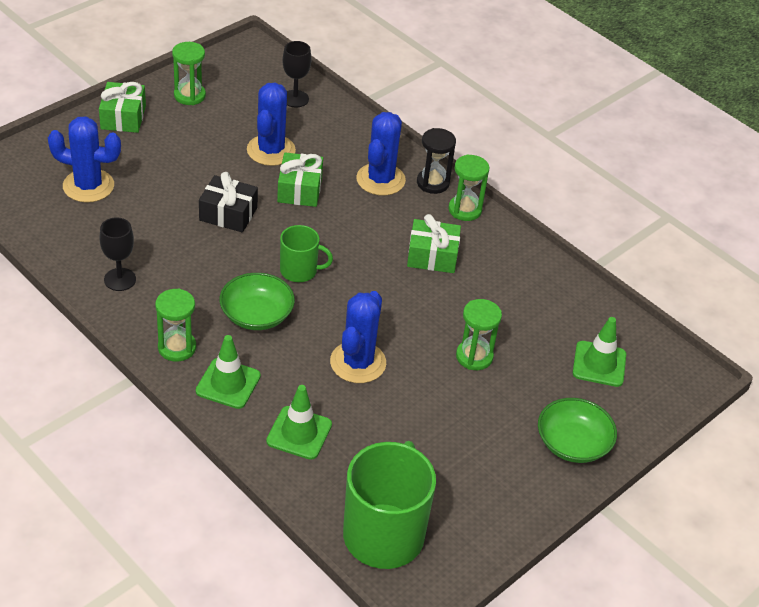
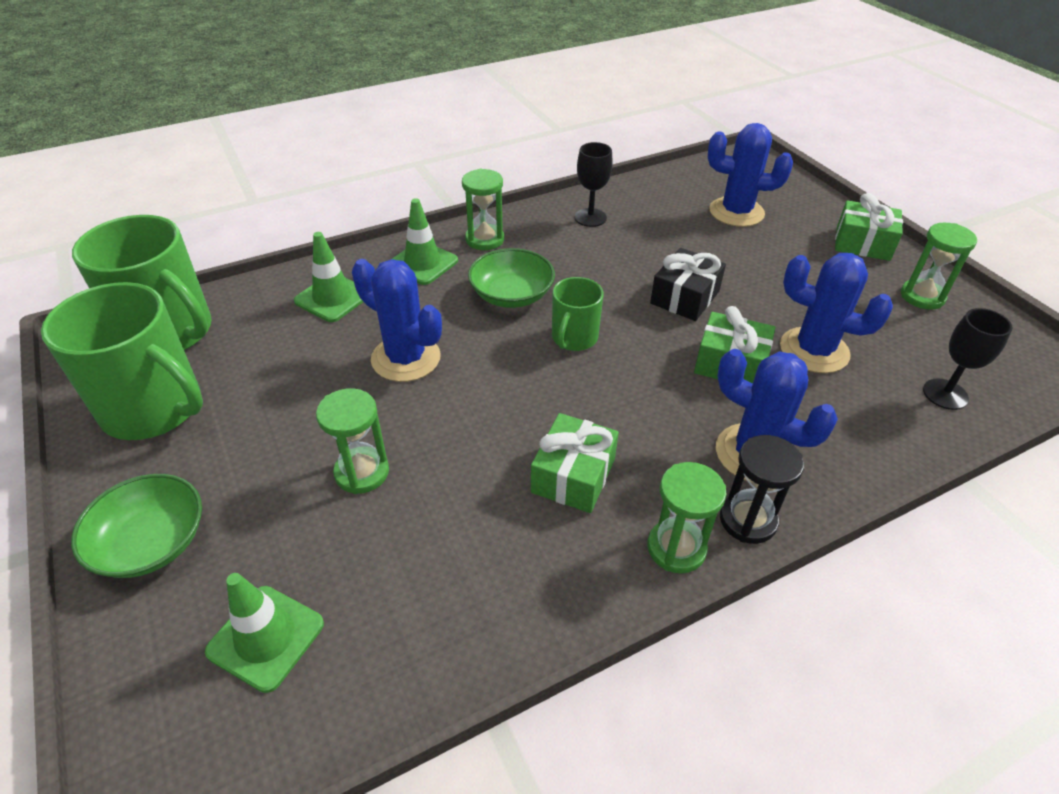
camera: 110 degrees right, 0 degrees up
blue cactus [48,116,121,203] -> blue cactus turned 75 degrees clockwise [708,123,793,227]
none -> green mug [41,282,203,440]

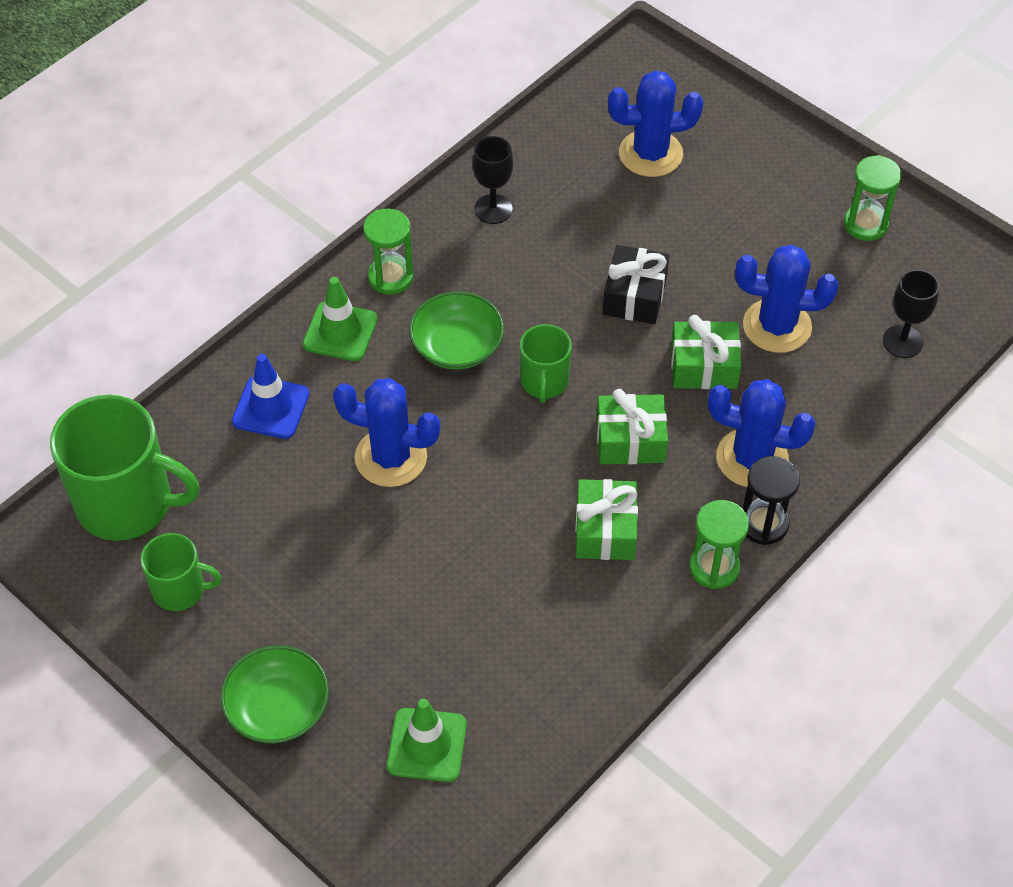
camera: 20 degrees left, 10 degrees up
green mug [41,282,203,440] -> green mug [140,533,222,611], size x0.53
green traffic cone [294,232,363,322] -> blue traffic cone [232,354,309,439]
green hourglass [316,388,389,494] -> none
green gift [835,193,903,261] -> green gift moved to [596,389,668,464]

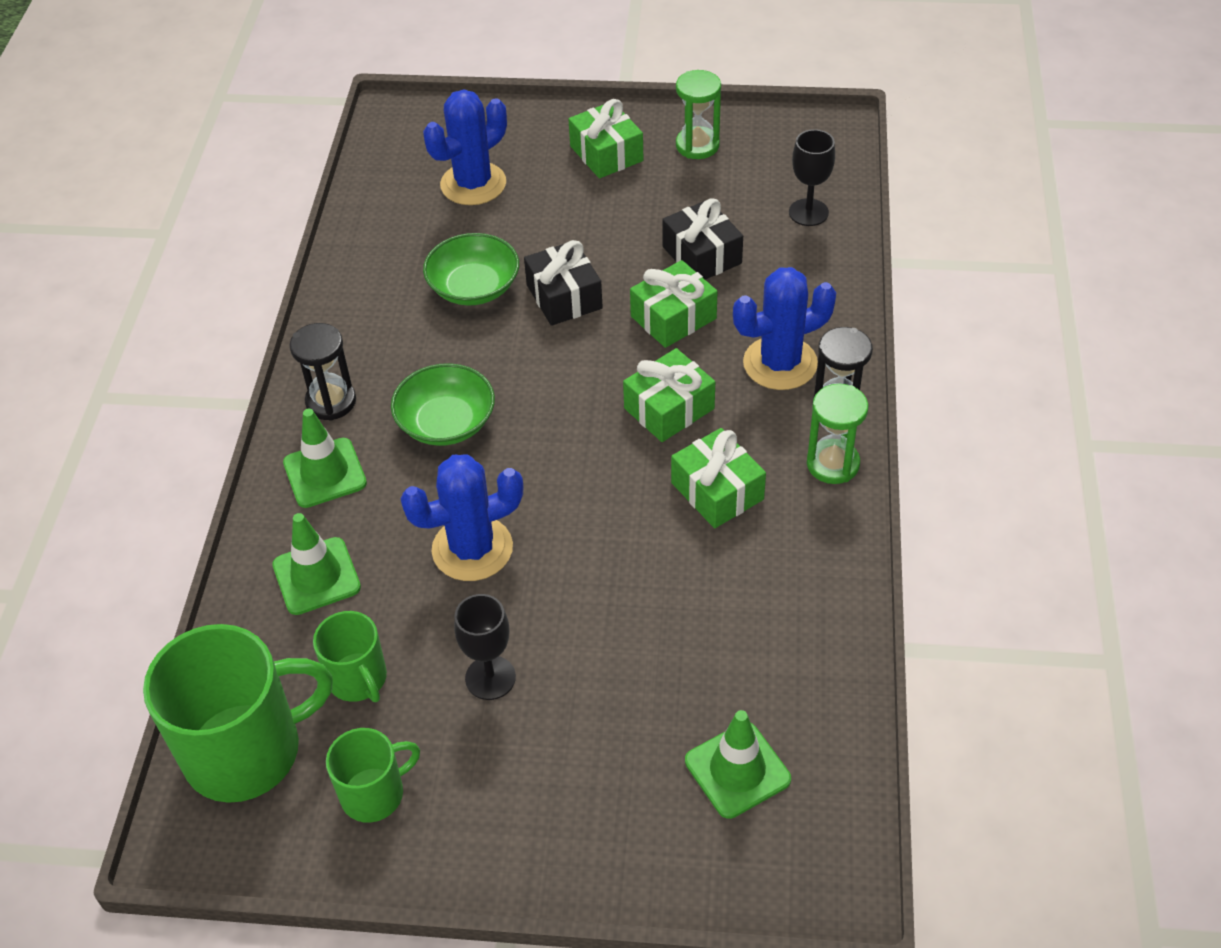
camera: 35 degrees left, 5 degrees down
green bowl [220,645,329,743] -> green bowl moved to [423,233,519,305]
blue traffic cone [232,354,309,439] -> green traffic cone [272,513,361,615]
green hourglass [363,209,414,295] -> black hourglass [290,323,356,421]
black goblet [473,136,513,224] -> black goblet moved to [454,594,516,700]
green mug [520,324,572,403] -> green mug moved to [313,611,387,702]
blue cactus [735,245,838,353] -> black gift [662,198,743,280]
none -> green gift [568,99,643,178]

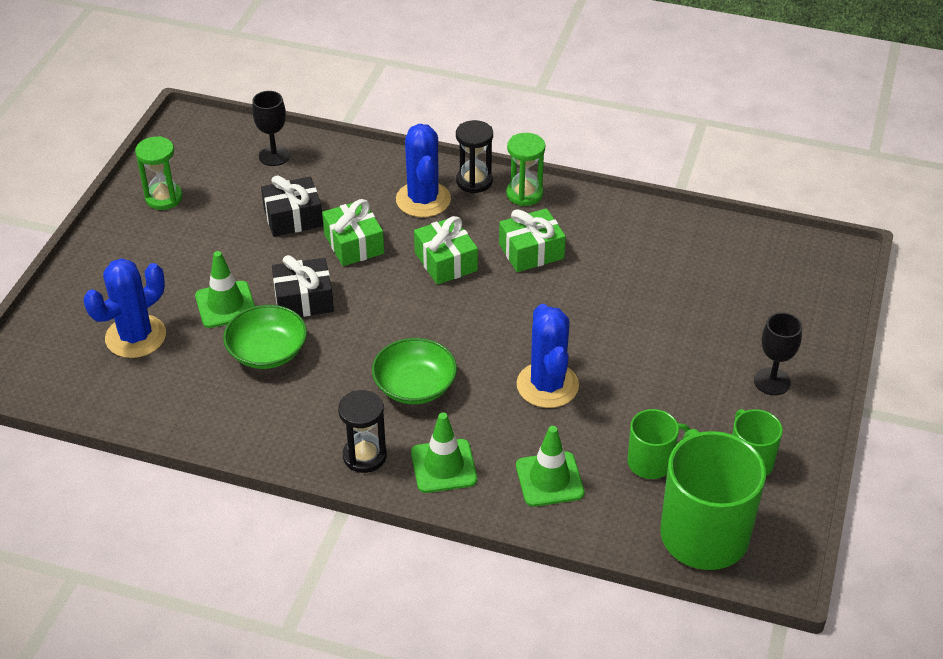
camera: 80 degrees left, 5 degrees down
blue cactus [423,89,507,205] -> blue cactus turned 75 degrees clockwise [84,258,166,358]
black goblet [454,594,516,700] -> black goblet moved to [754,312,802,395]
green gift [568,99,643,178] -> none
green traffic cone [685,710,791,819] -> green traffic cone moved to [195,251,255,328]

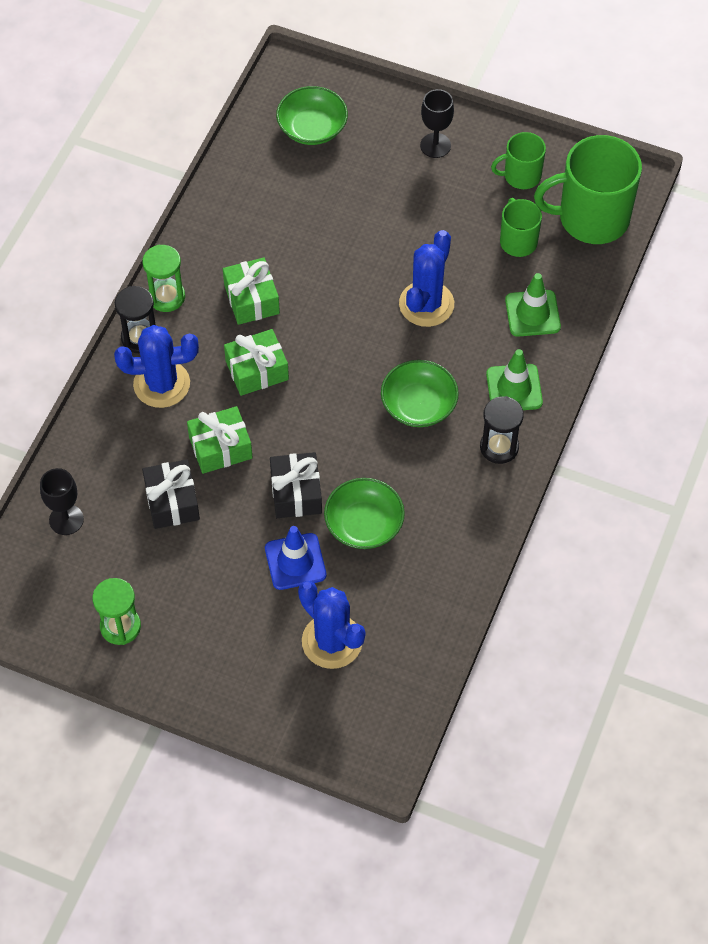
camera: 85 degrees left, 15 degrees up
green traffic cone [195,251,255,328] -> blue traffic cone [265,526,326,590]
blue cactus [517,304,579,408] -> blue cactus turned 60 degrees counterclockwise [399,230,454,327]
none -> green bowl [276,86,348,145]

